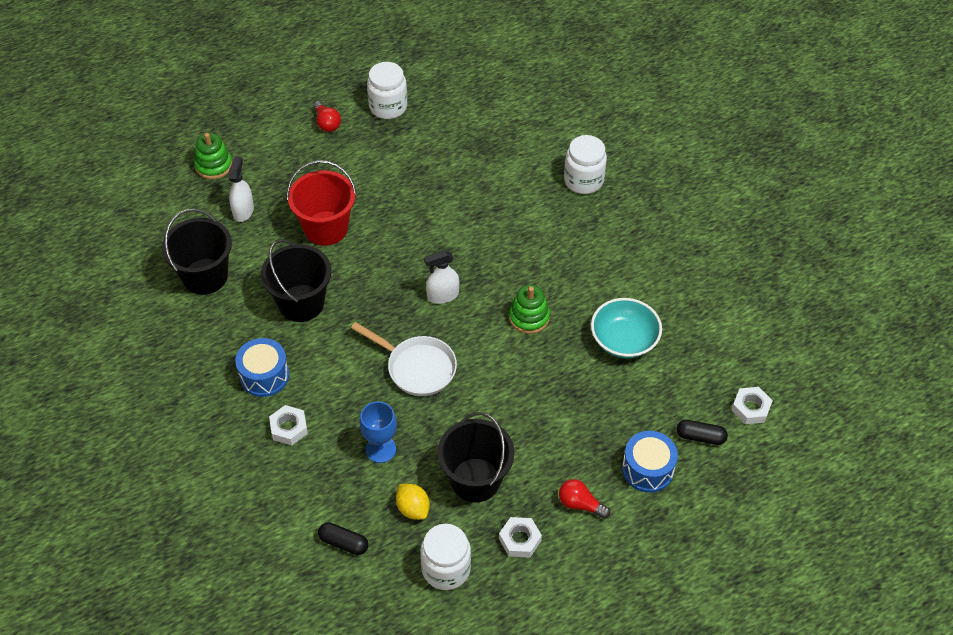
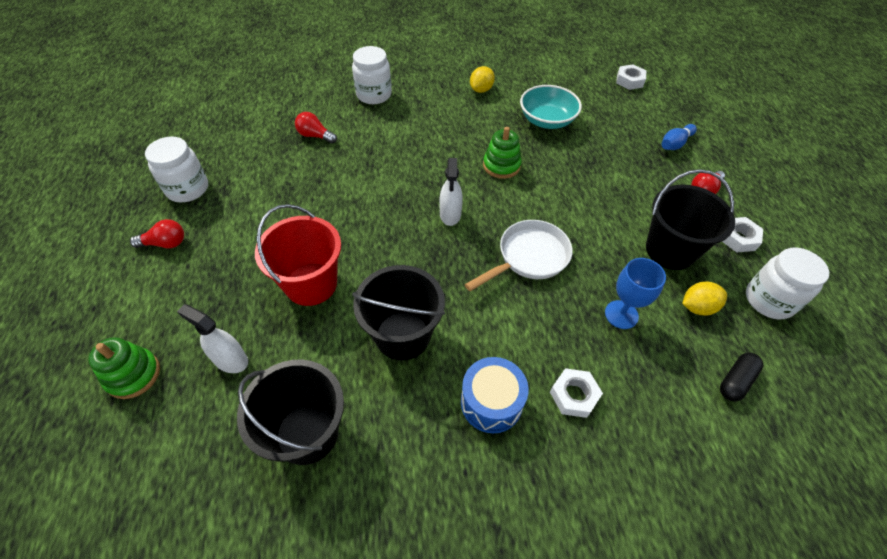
camera: 70 degrees left, 0 degrees up
blue drum [622,431,678,493] -> blue bowling pin [661,124,697,150]
black capsule [676,420,728,445] -> none
none -> red light bulb [295,112,337,144]
none -> yellow lemon [470,66,495,93]

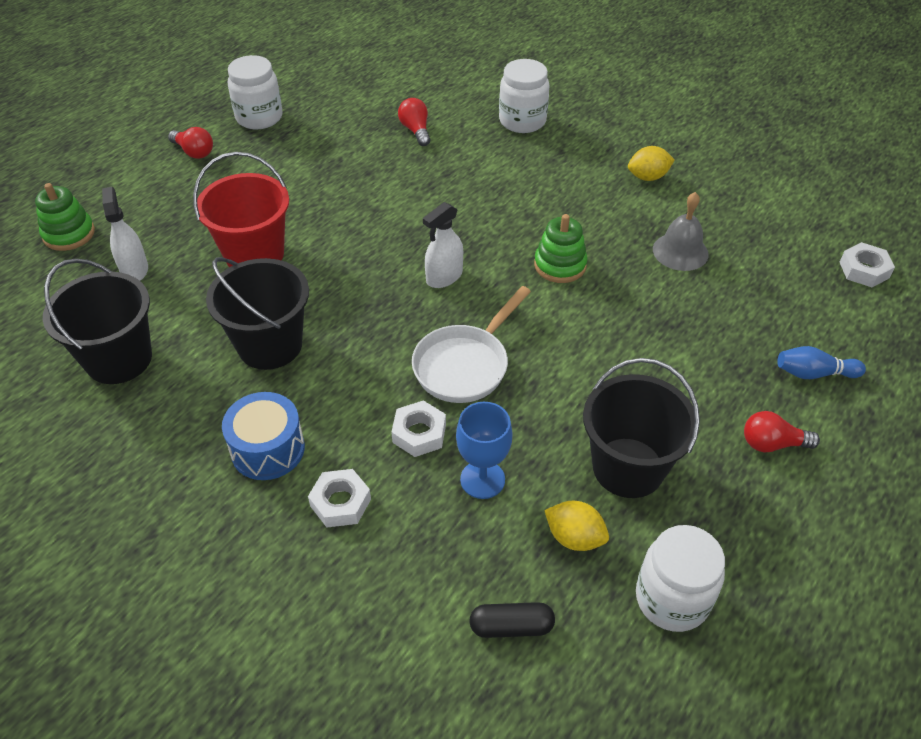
camera: 45 degrees right, 5 degrees down
white pan [465,220,573,291] -> white pan turned 120 degrees clockwise [412,286,531,403]
turquoise bowl [520,85,582,129] -> grey bell [653,192,709,271]
white nut [722,217,763,252] -> white nut moved to [391,400,446,457]

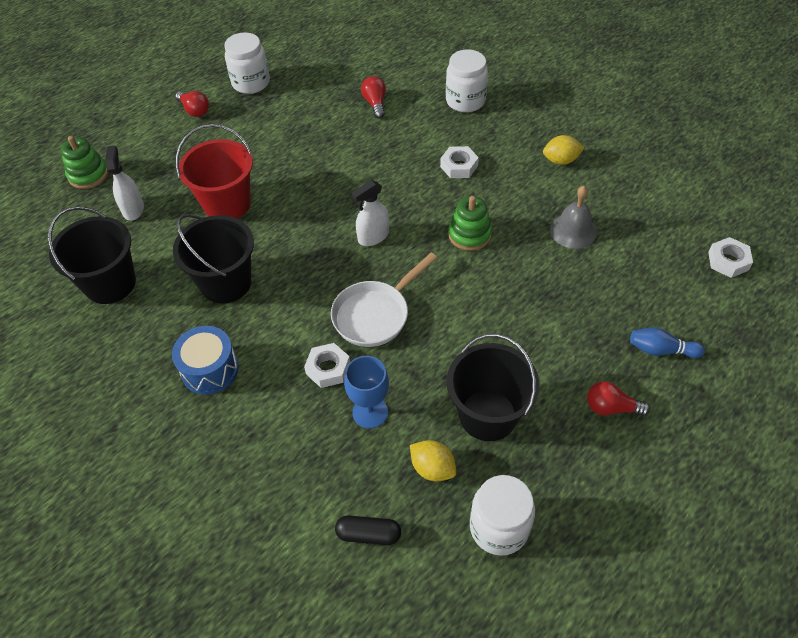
camera: 10 degrees right, 5 degrees up
white nut [308,469,371,527] -> white nut moved to [440,146,479,178]

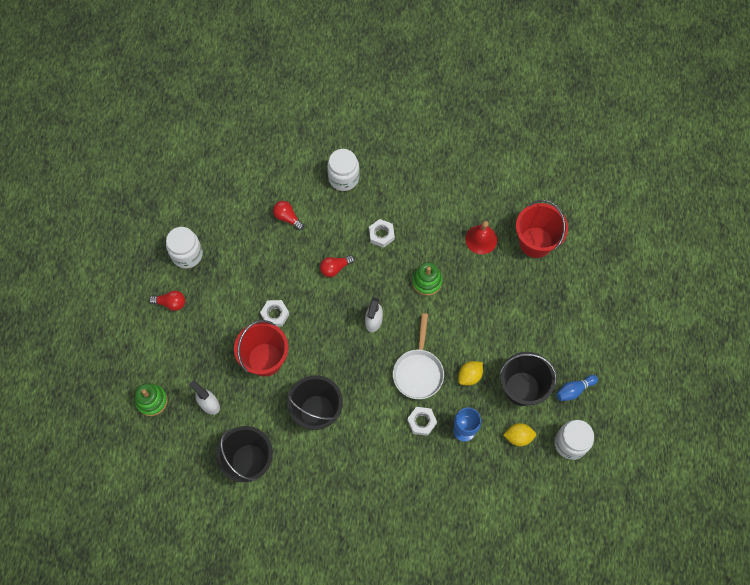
camera: 40 degrees left, 15 degrees up
blue drum [172,326,239,395] -> none
black capsule [335,515,401,545] -> none
yellow lemon [543,135,584,165] -> yellow lemon moved to [458,361,483,386]
grey bell [550,186,597,249] -> red bell [465,221,497,254]
red light bulb [587,381,650,416] -> red light bulb moved to [320,255,355,277]
blue bowling pin [630,328,705,358] -> blue bowling pin moved to [556,375,598,401]
white nut [708,237,753,278] -> white nut moved to [260,300,290,327]
none -> red bucket [516,200,568,258]

